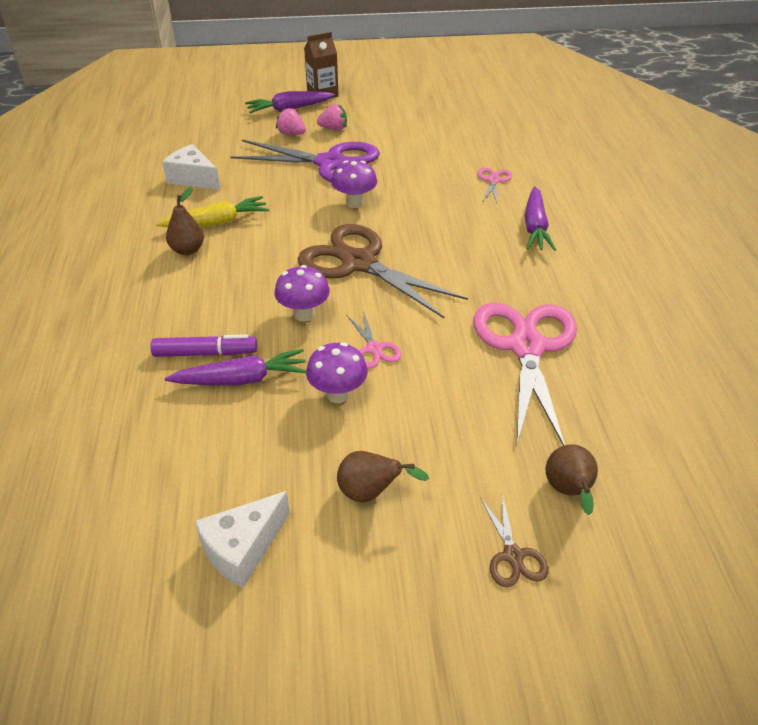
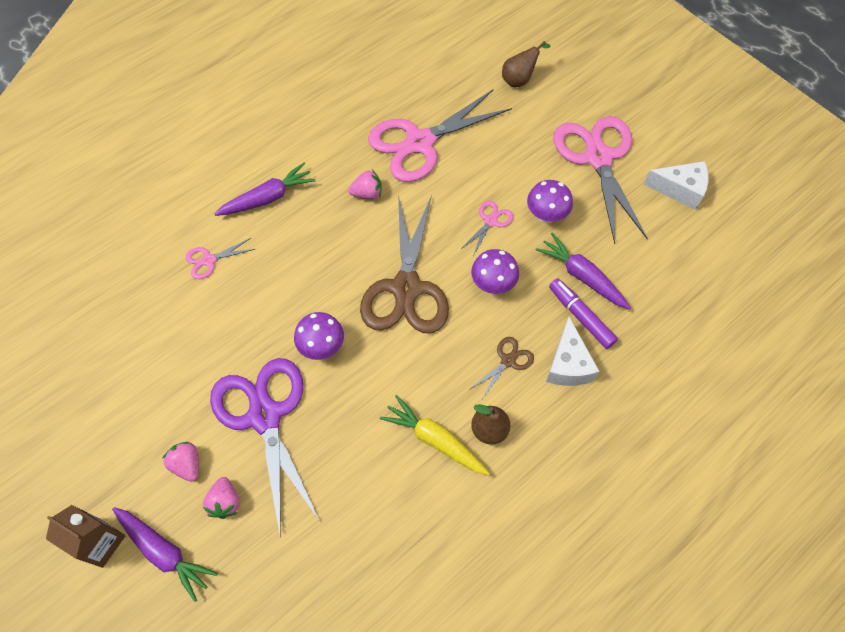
camera: 125 degrees left, 20 degrees up
white cheese [162,144,221,190] -> white cheese moved to [546,317,600,386]
brown pear [337,451,429,503] -> pink scissors [553,116,648,244]
brown scissors [480,495,549,587] -> brown scissors moved to [470,337,534,399]
none -> pink strawberry [348,170,382,200]

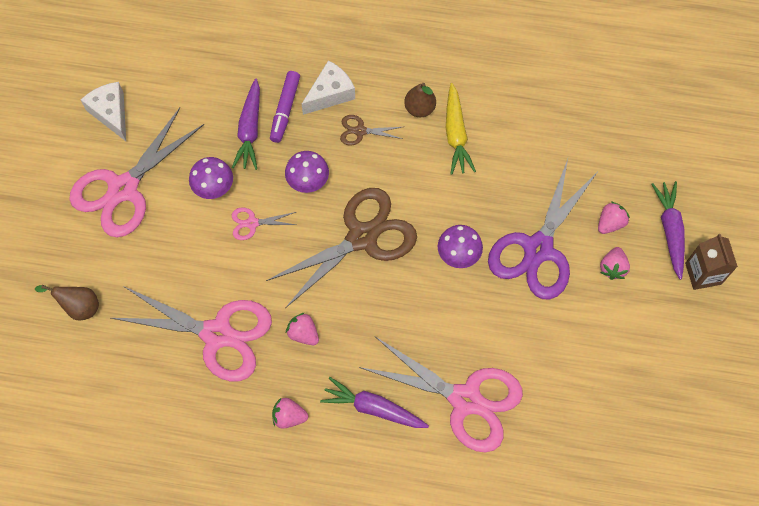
camera: 130 degrees left, 5 degrees up
pink scissors [185,238,255,279] -> pink scissors [359,337,523,453], size x2.32
none -> pink strawberry [272,398,308,429]

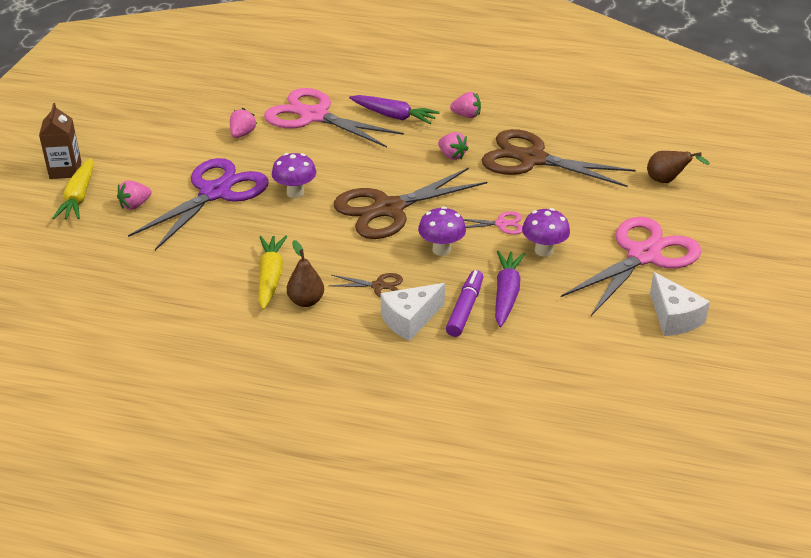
camera: 175 degrees left, 30 degrees down
pink scissors [111,286,272,382] -> brown scissors [481,129,636,187]
pink strawberry [600,247,630,280] -> pink strawberry moved to [230,108,257,138]
purple carrot [651,181,685,280] -> yellow carrot [52,158,94,219]

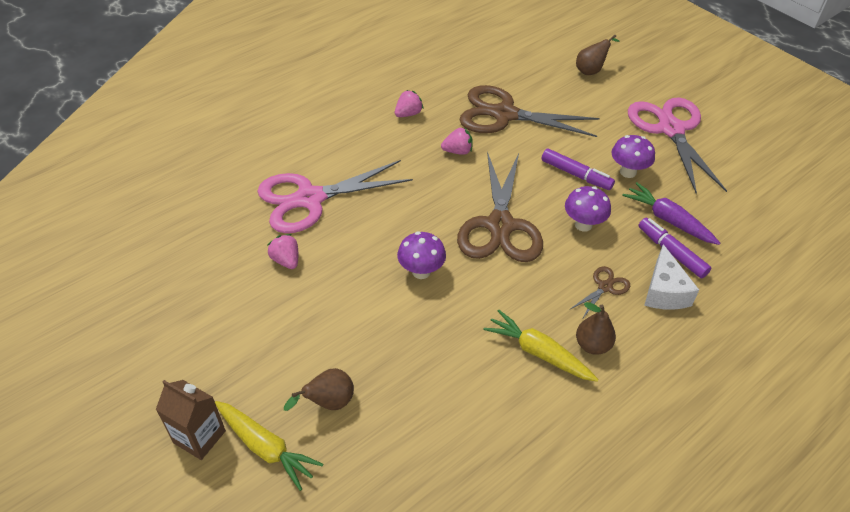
camera: 55 degrees left, 10 degrees up
pink strawberry [117,180,152,210] -> brown pear [284,368,354,411]
purple scissors [128,158,268,251] -> none
purple carrot [349,95,440,124] -> none
pink scissors [463,211,523,235] -> purple marker [541,149,615,190]
brown scissors [481,129,636,187] -> brown scissors turned 45 degrees clockwise [459,85,600,137]
white cheese [650,272,710,336] -> none

